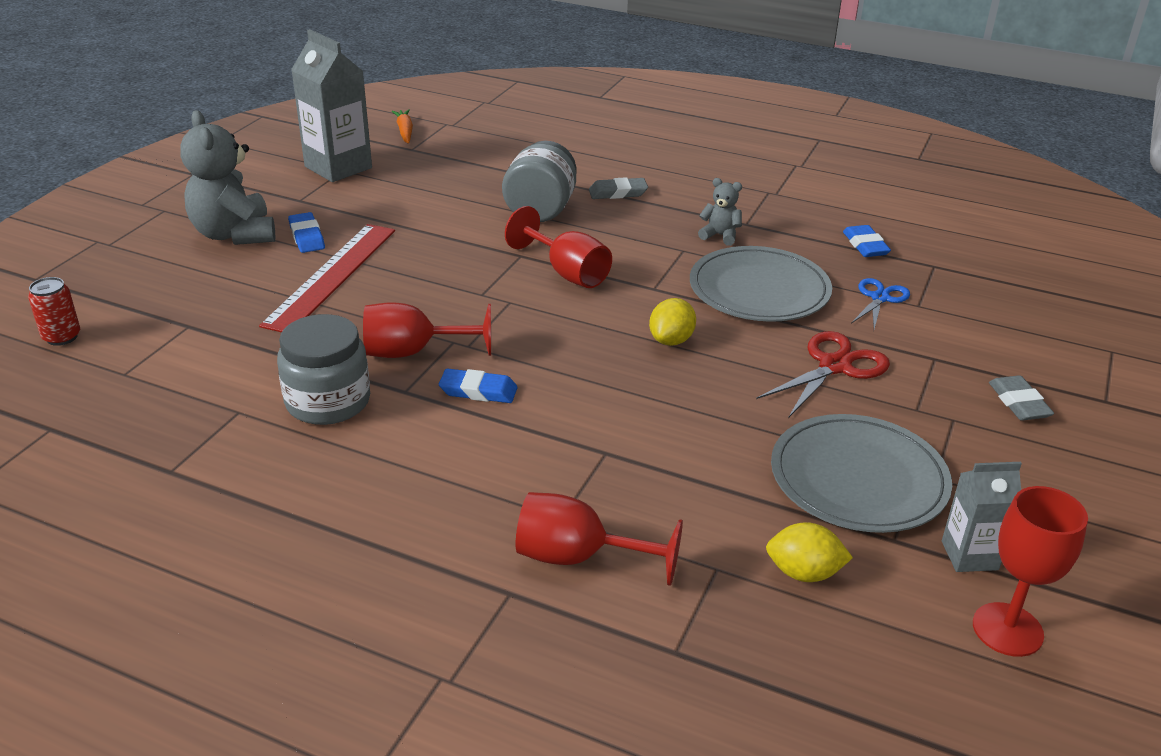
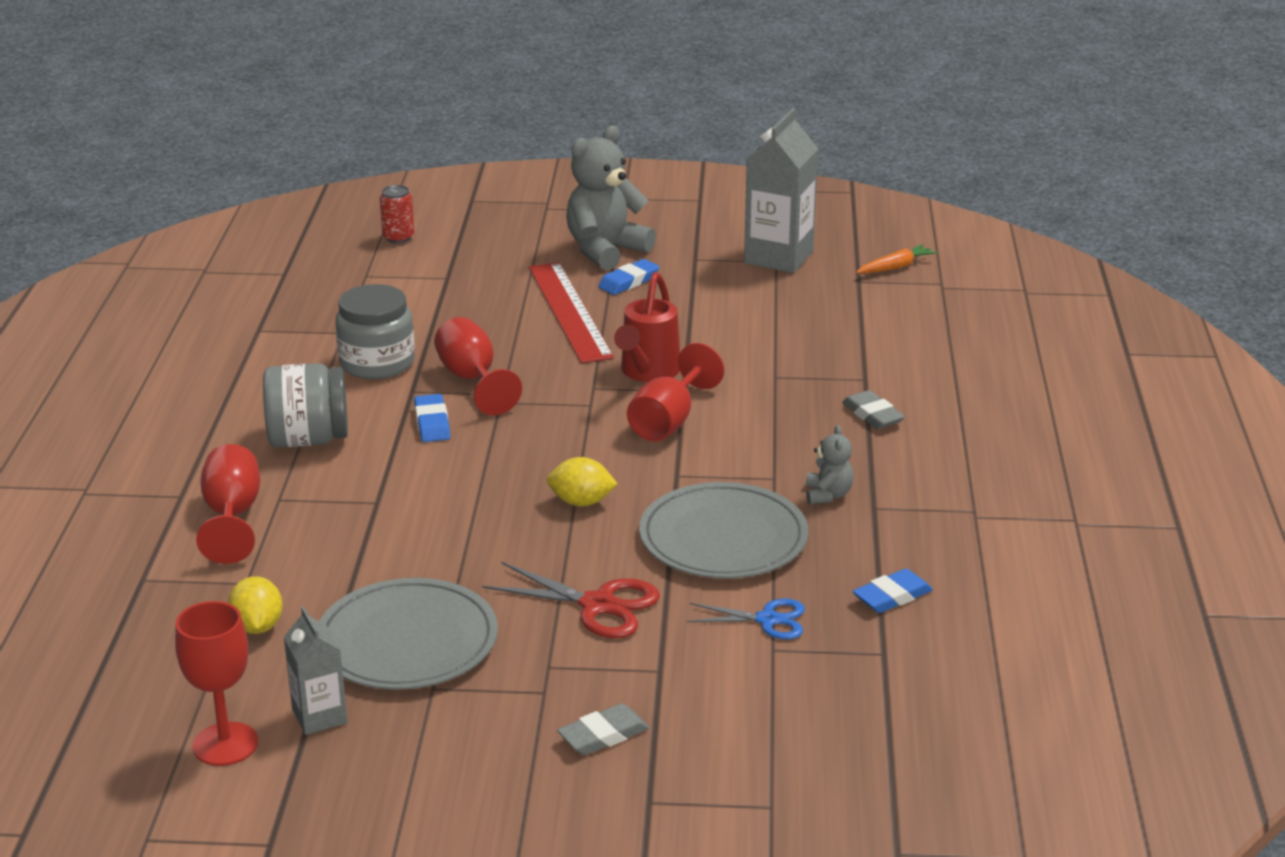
camera: 70 degrees right, 5 degrees down
red ruler [259,224,395,332] -> red ruler turned 75 degrees clockwise [529,262,614,363]
grey jar [502,141,576,222] -> grey jar moved to [263,363,348,448]
none -> red watering can [614,272,680,382]

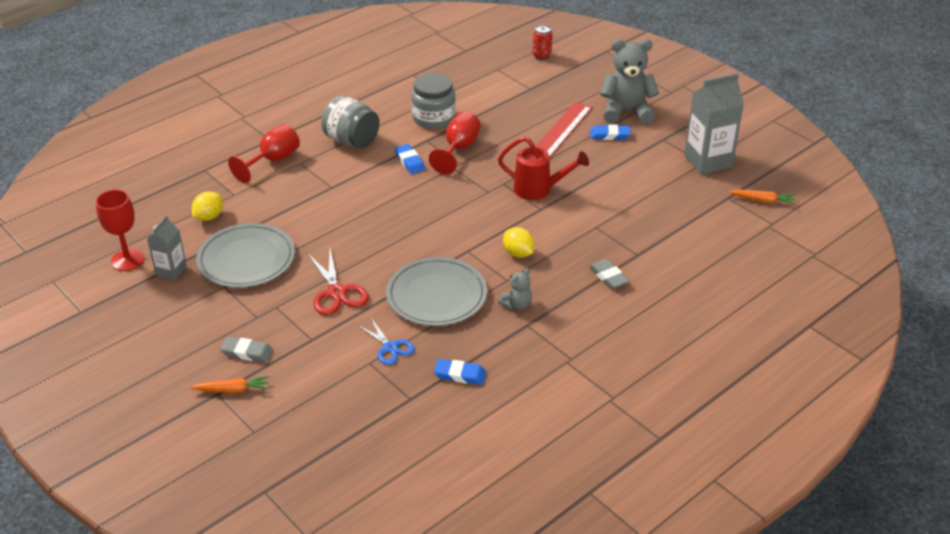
camera: 45 degrees right, 10 degrees up
blue eraser [414,394,450,442] -> blue eraser turned 60 degrees counterclockwise [395,144,425,174]
yellow lemon [547,457,618,506] -> yellow lemon moved to [503,227,534,258]
red watering can [614,272,680,382] -> red watering can turned 135 degrees counterclockwise [498,137,589,200]
red goblet [627,343,724,441] -> none
grey eraser [842,390,905,429] -> grey eraser turned 45 degrees counterclockwise [589,259,629,289]
none -> orange carrot [190,376,269,393]

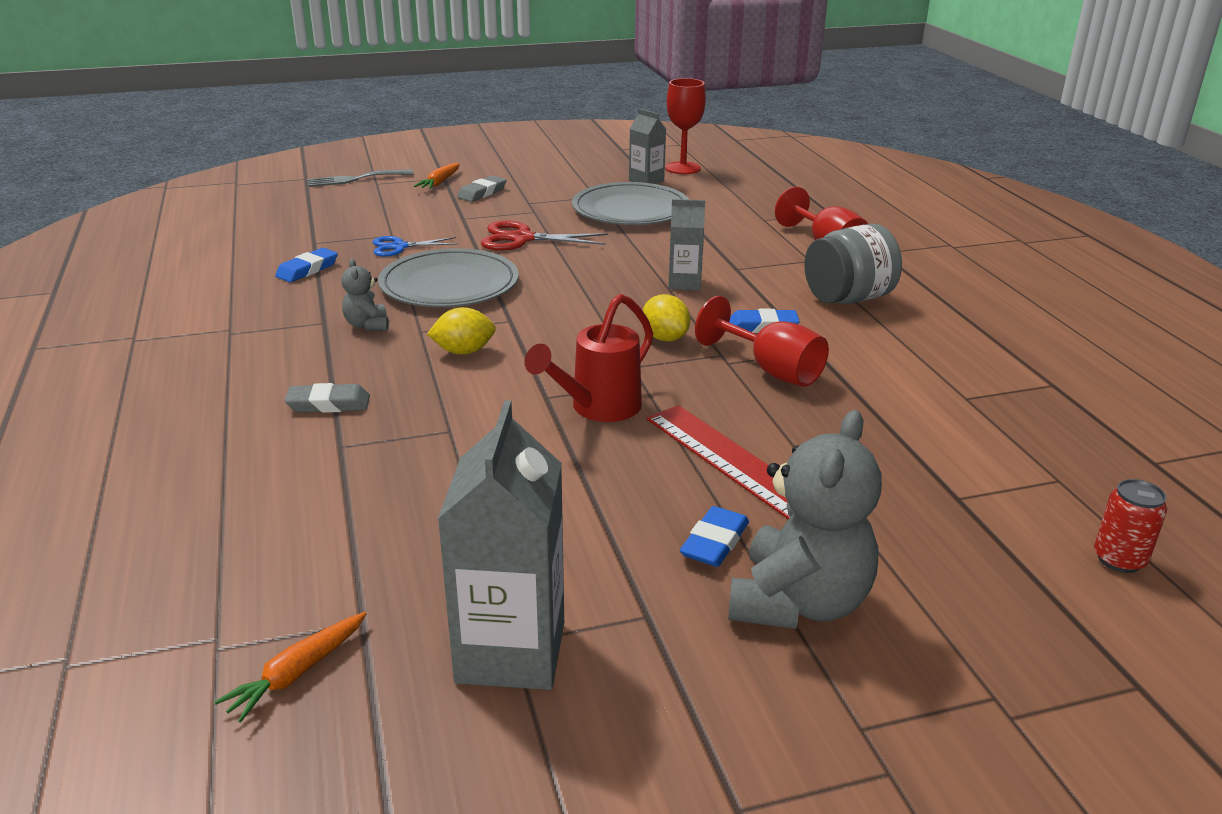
camera: 115 degrees right, 10 degrees down
yellow lemon [192,191,223,221] -> yellow lemon moved to [643,294,690,342]
grey jar [411,73,456,129] -> none
none -> grey fork [307,169,413,187]
none -> grey carton [668,199,705,290]

